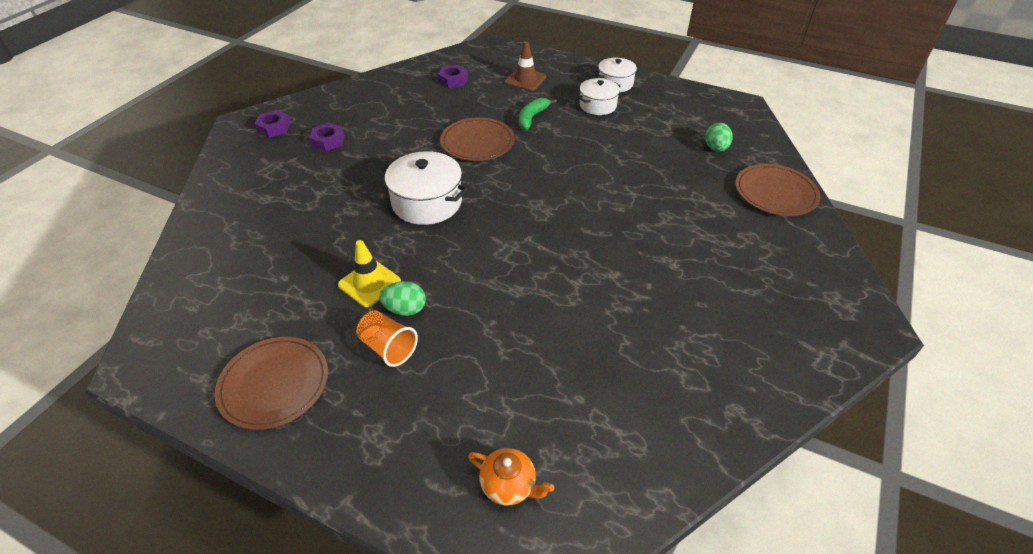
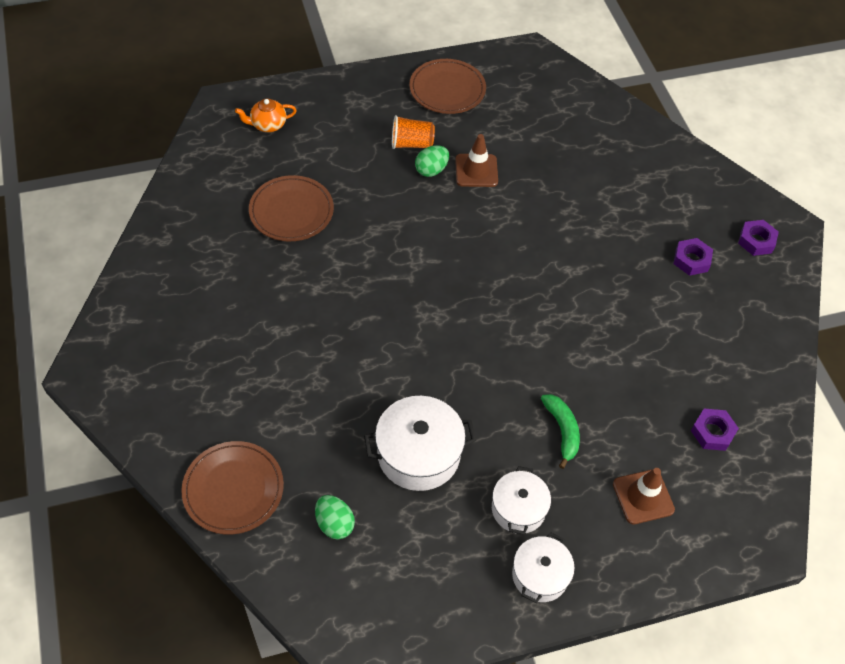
camera: 135 degrees right, 10 degrees up
yellow traffic cone [338,240,401,307] -> brown traffic cone [455,134,498,187]
white pot [381,151,468,225] -> white pot moved to [364,396,476,491]
brown plate [440,117,515,161] -> brown plate moved to [249,175,334,241]

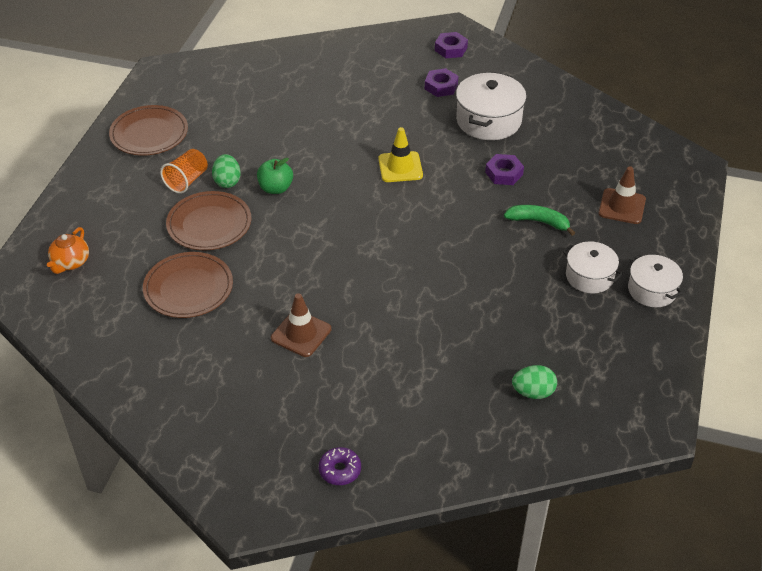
camera: 55 degrees left, 10 degrees down
brown plate [181,441,284,535] -> brown plate moved to [166,191,251,251]
white pot [364,396,476,491] -> white pot moved to [456,72,526,140]
brown traffic cone [455,134,498,187] -> brown traffic cone moved to [271,293,331,357]
purple nut [691,409,739,451] -> purple nut moved to [485,154,524,185]
none -> green apple [257,158,293,194]
none -> purple donut [319,447,361,485]
none -> yellow traffic cone [378,127,423,182]

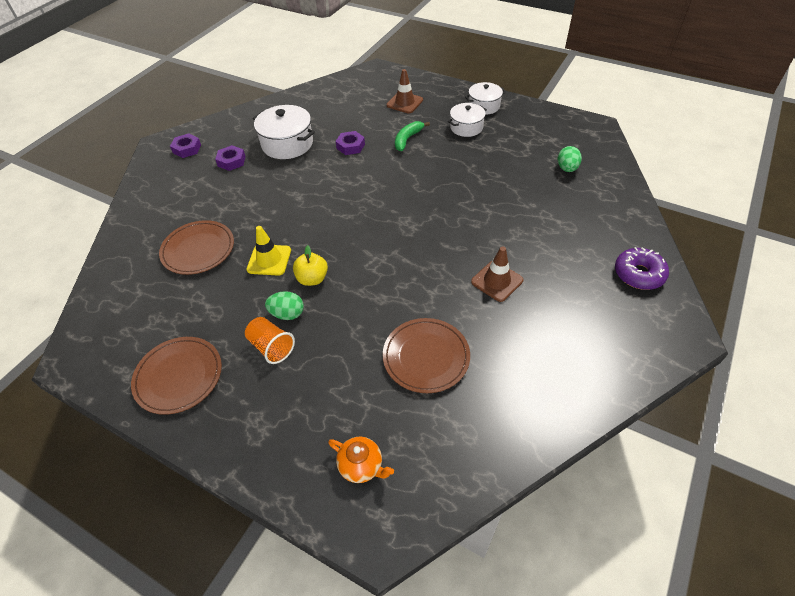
camera: 75 degrees left, 5 degrees up
brown plate [166,191,251,251] -> brown plate moved to [159,220,234,275]
green apple [257,158,293,194] -> yellow apple [293,245,328,286]
purple donut [319,447,361,485] -> purple donut [615,247,669,290], size x1.55
yellow traffic cone [378,127,423,182] -> yellow traffic cone moved to [246,226,291,276]

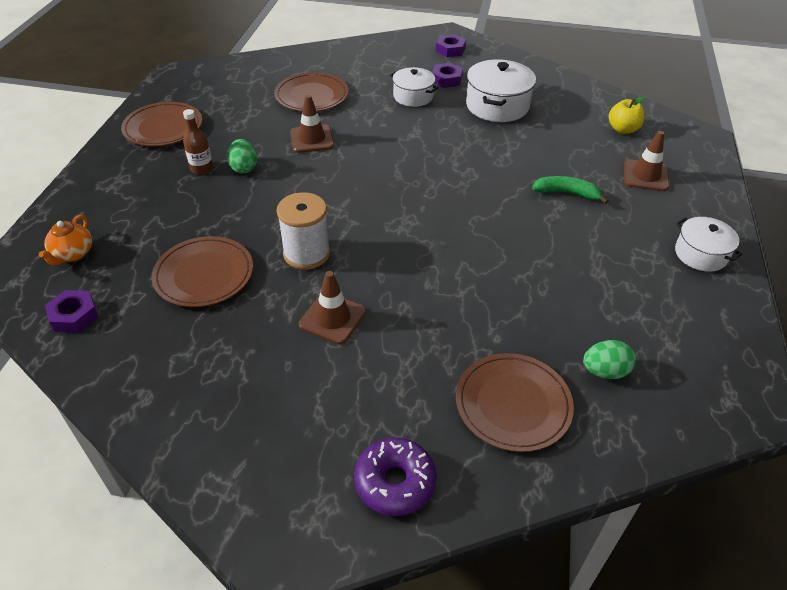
camera: 70 degrees right, 5 degrees down
orange cup [245,317,295,364] -> brown bottle [183,109,213,175]
yellow traffic cone [246,226,291,276] -> brown traffic cone [290,95,334,153]
yellow apple [293,245,328,286] -> yellow apple moved to [609,96,645,134]
purple nut [336,131,365,155] -> purple nut moved to [45,290,99,332]
white pot [448,103,487,137] -> white pot moved to [390,67,439,107]
none -> white spool [277,192,330,269]
none -> brown plate [456,353,574,452]

